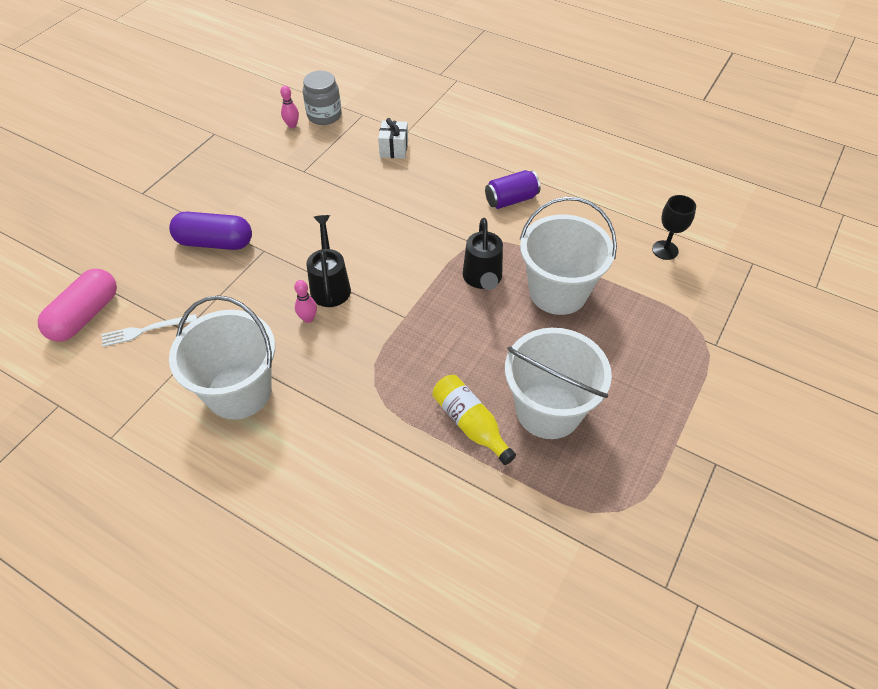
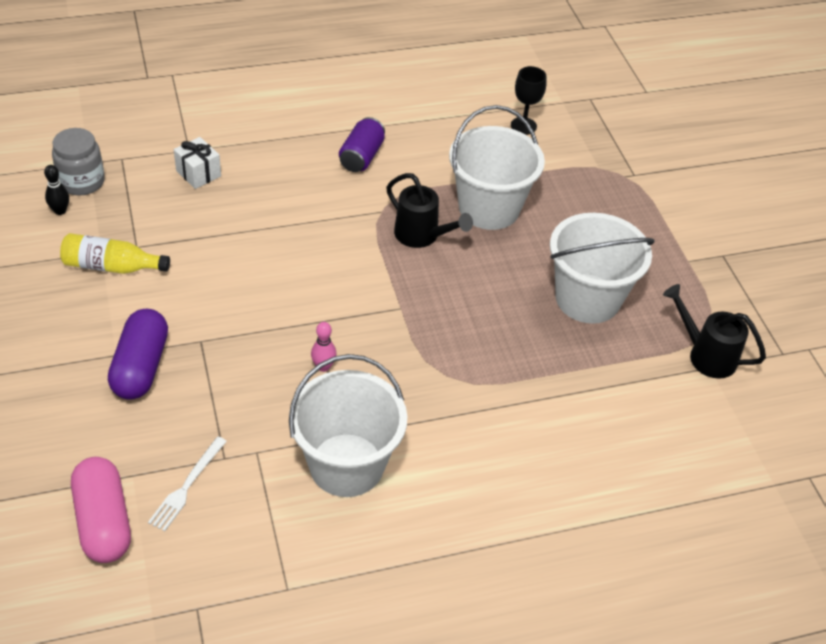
camera: 50 degrees left, 5 degrees down
purple capsule [169,212,252,250] -> purple capsule turned 45 degrees counterclockwise [108,309,168,400]
pink bowling pin [280,86,299,128] -> black bowling pin [44,165,69,215]
black watering can [306,215,351,307] -> black watering can moved to [663,284,766,379]
yellow bottle [432,375,516,465] -> yellow bottle moved to [60,233,170,274]

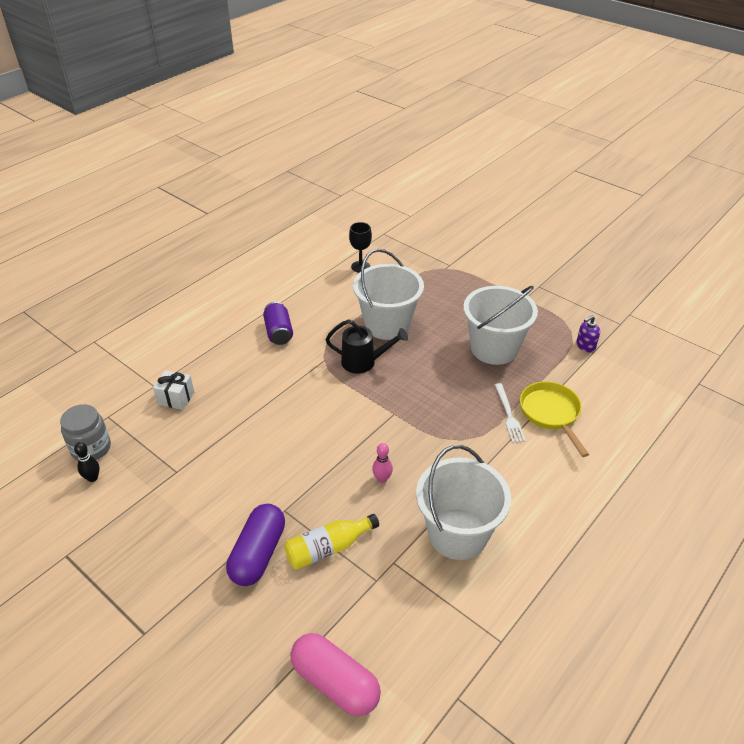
camera: 30 degrees left, 5 degrees down
yellow bottle [60,233,170,274] -> yellow bottle moved to [284,514,379,570]
purple capsule [108,309,168,400] -> purple capsule turned 45 degrees clockwise [226,504,285,586]
white fork [148,436,227,531] -> white fork moved to [495,383,526,443]
black watering can [663,284,766,379] -> purple soap dispenser [576,316,600,352]
none -> yellow pan [520,382,589,457]

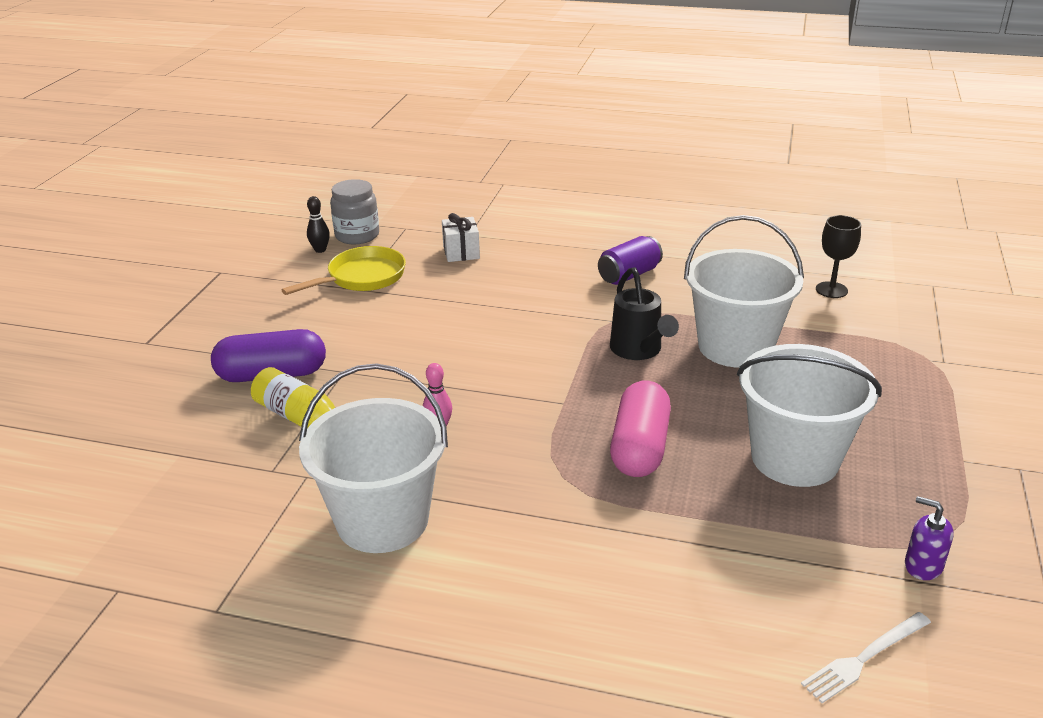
camera: 65 degrees right, 10 degrees down
pink capsule [291,633,381,716] -> pink capsule moved to [610,380,671,477]
white fork [495,383,526,443] -> white fork moved to [801,612,931,703]
yellow pan [520,382,589,457] -> yellow pan moved to [281,246,406,295]

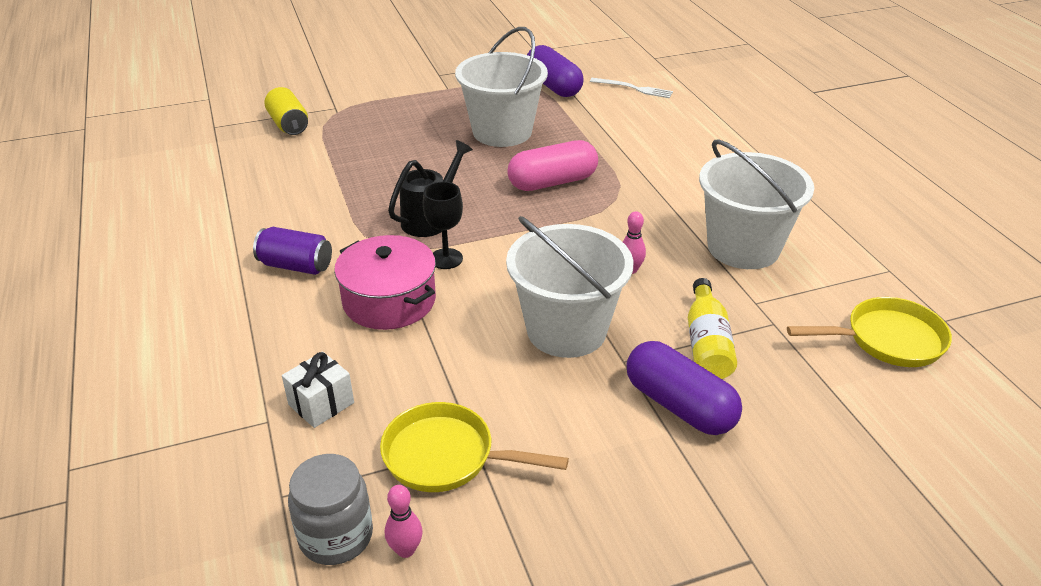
camera: 125 degrees left, 5 degrees up
black bowling pin [307,196,330,253] -> pink bowling pin [385,485,423,558]
white bucket [684,215,804,368] -> white bucket moved to [506,216,633,358]
black goblet [816,215,861,298] -> black goblet moved to [423,182,463,269]
purple soap dispenser [905,496,954,580] -> purple capsule [527,45,584,97]
none -> yellow can [264,87,308,135]
none -> pink pot [334,235,436,330]
none -> yellow pan [787,297,952,367]

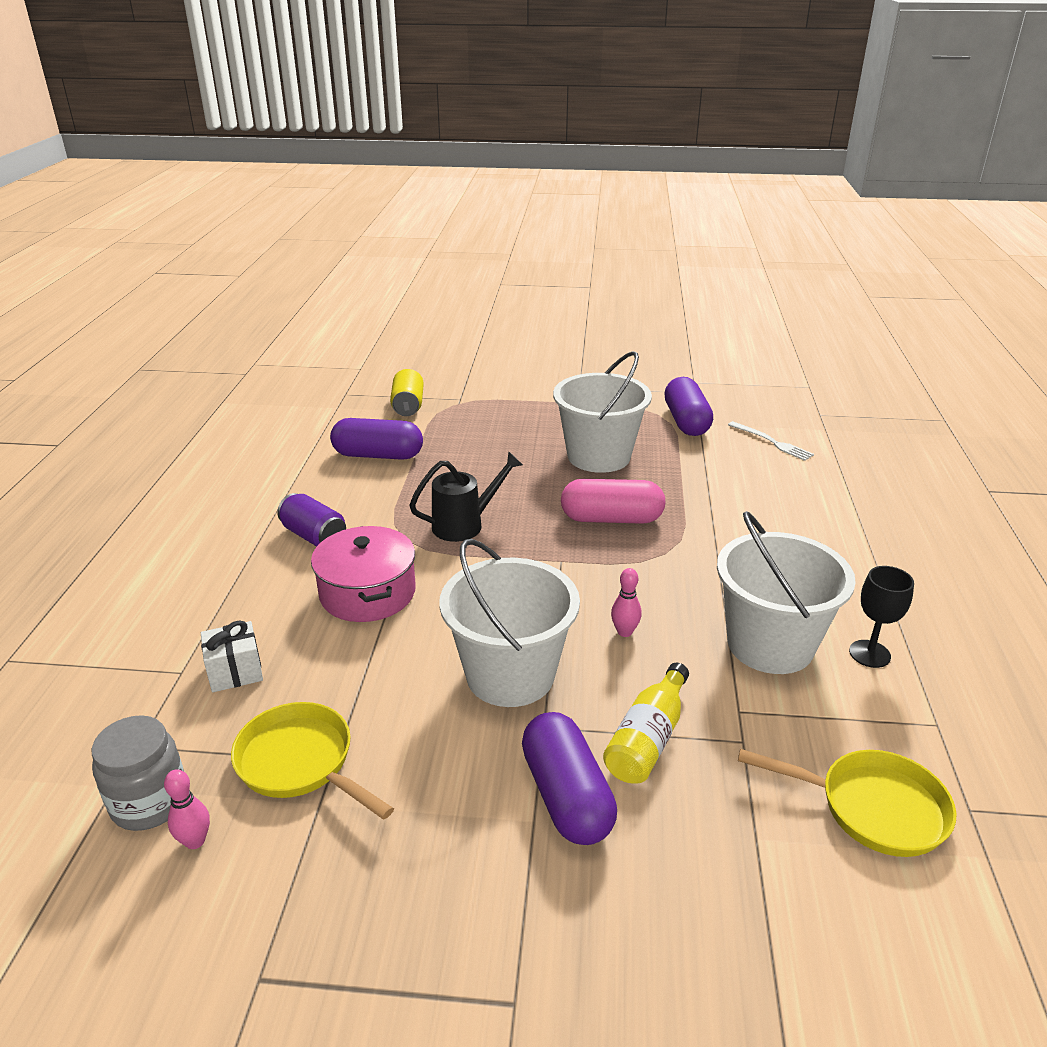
camera: 25 degrees right, 5 degrees down
black goblet [423,182,463,269] -> black goblet moved to [849,566,914,668]
none -> purple capsule [330,418,423,460]

